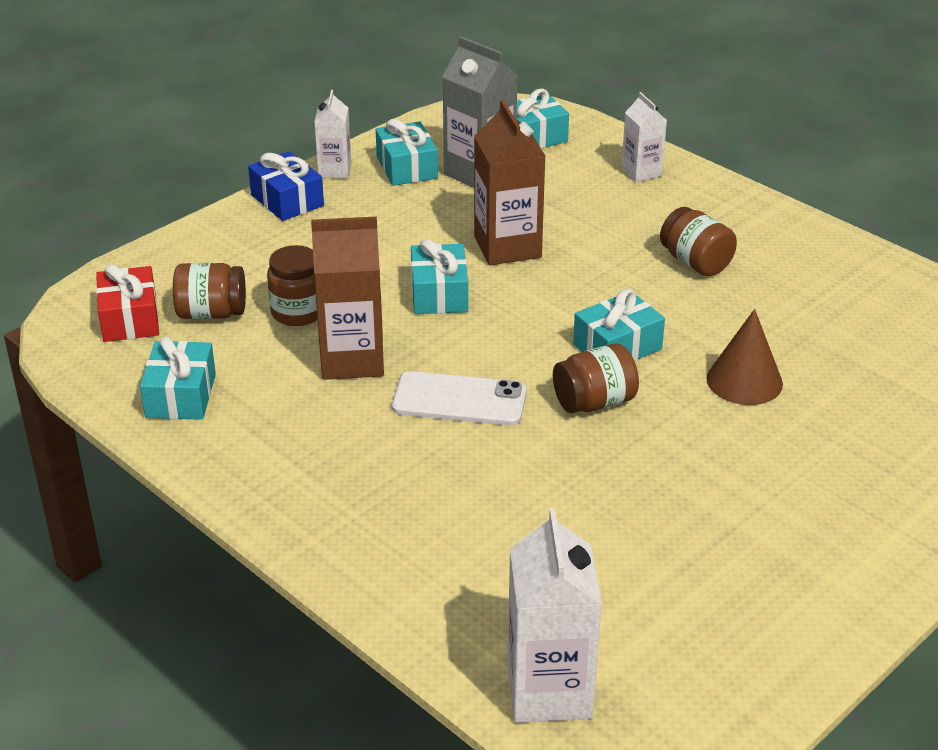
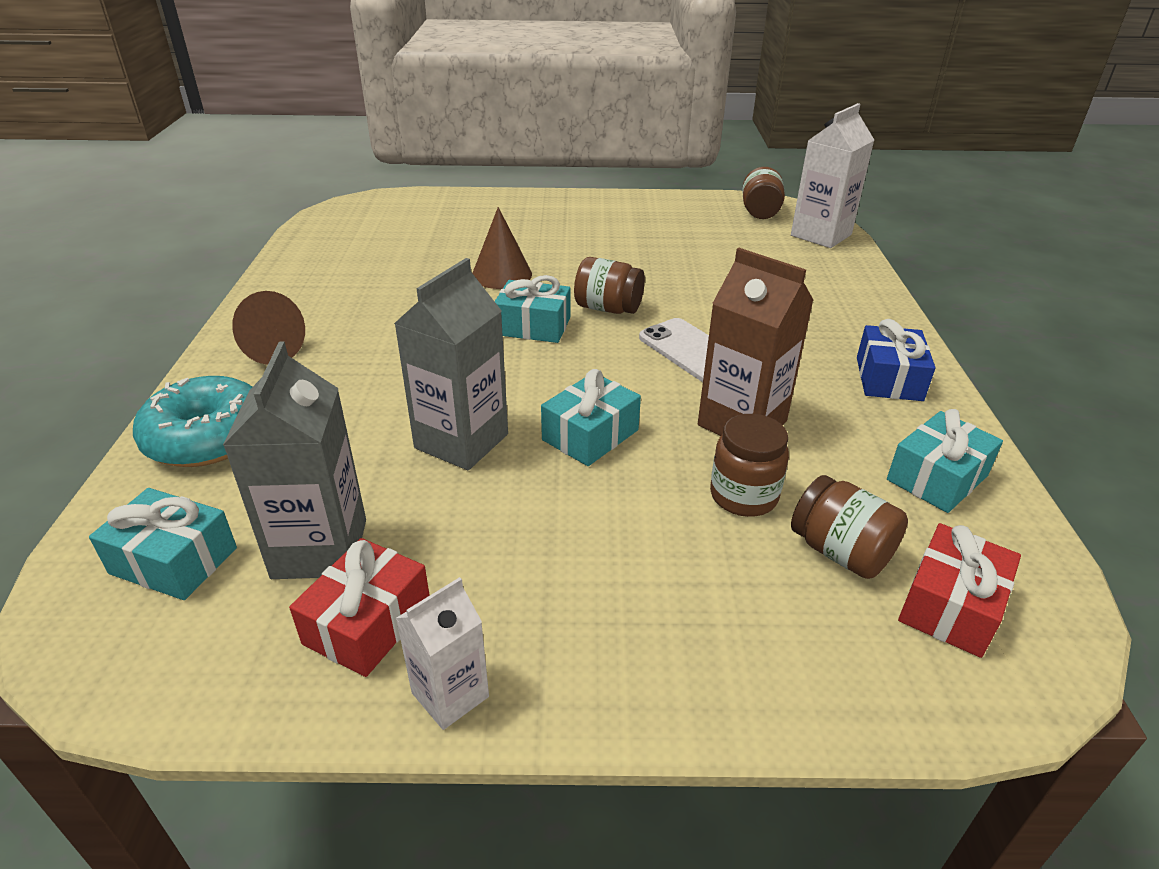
camera: 135 degrees left, 0 degrees up
blue gift [248,151,324,221] -> blue gift moved to [857,319,936,401]
turquoise gift [376,119,438,186] -> red gift [289,538,430,677]
brown carton [474,100,546,265] -> grey carton [394,258,508,470]
white carton [621,92,667,182] -> turquoise donut [133,376,252,467]
brown jar [660,207,737,276] -> brown jar moved to [742,167,785,219]
none -> brown cone [232,291,305,365]

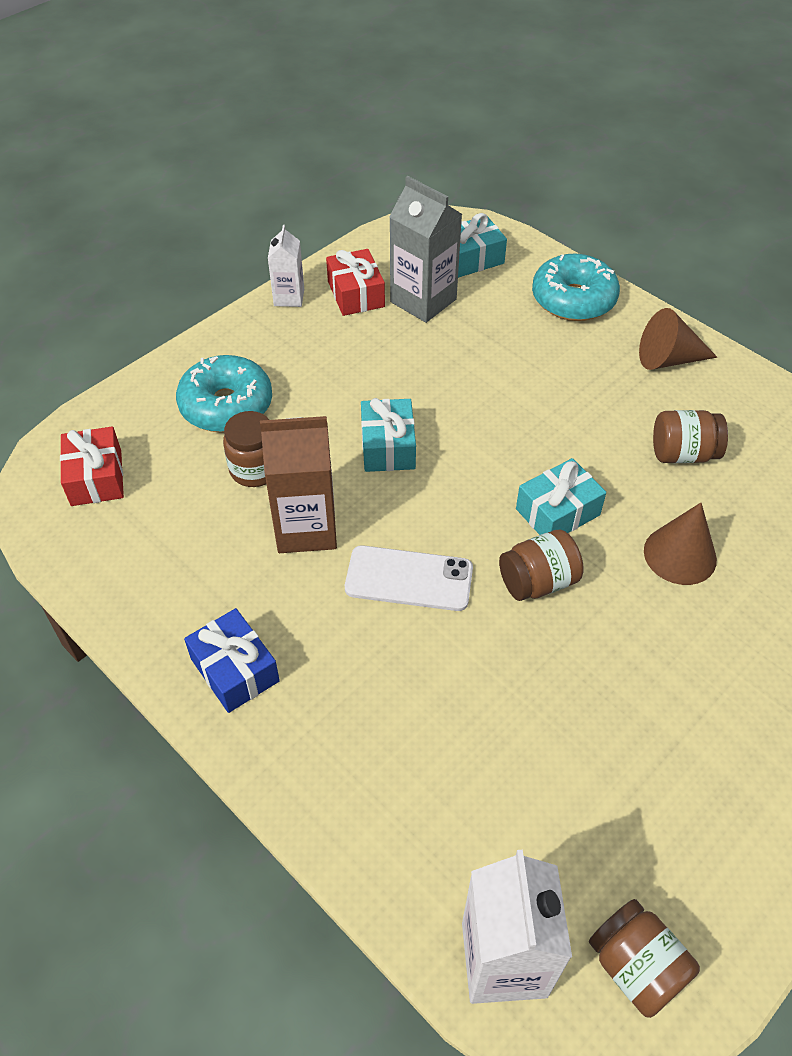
camera: 135 degrees right, 15 degrees up
grey carton [394,258,508,470] -> none
brown jar [791,475,908,579] -> brown jar moved to [653,410,728,463]
turquoise gift [887,409,1003,513] -> none
none -> turquoise donut [176,355,272,432]

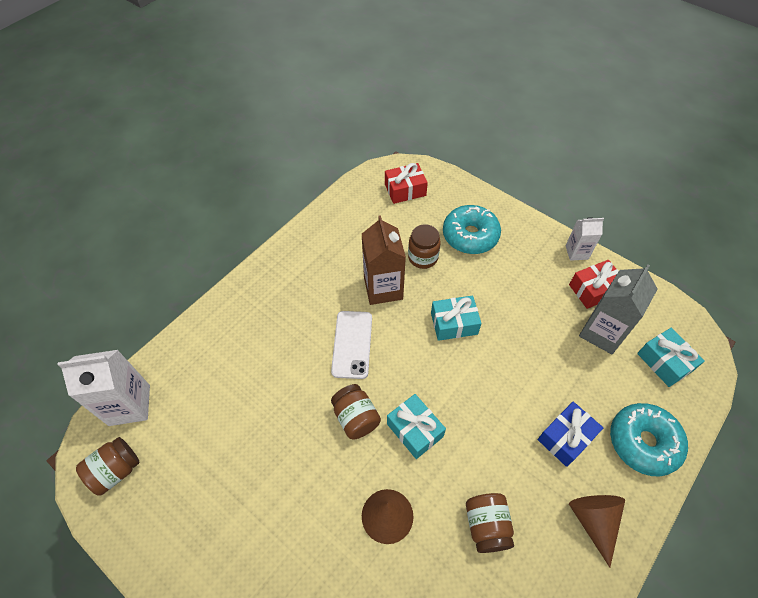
camera: 85 degrees right, 5 degrees up
blue gift [184,608,280,713] -> blue gift moved to [538,402,603,467]

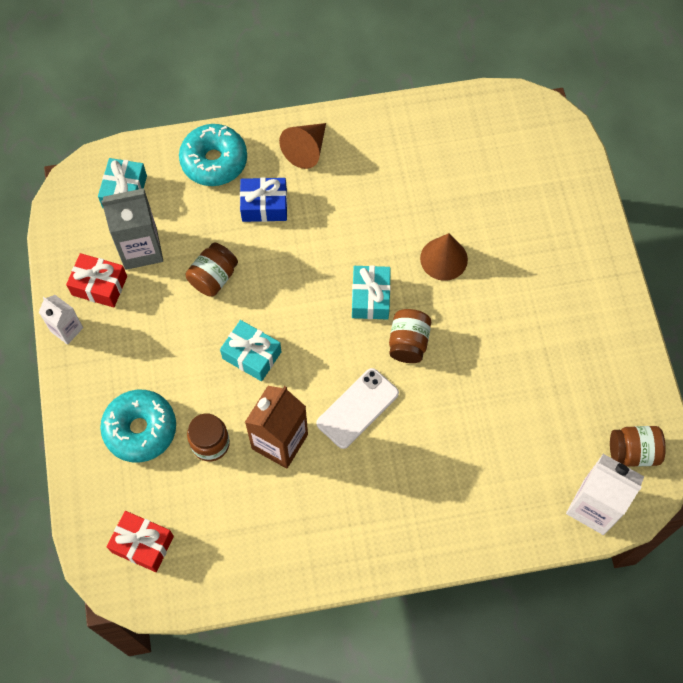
camera: 140 degrees left, 10 degrees up
brown jar [466,493,514,553] -> brown jar moved to [185,243,238,297]

